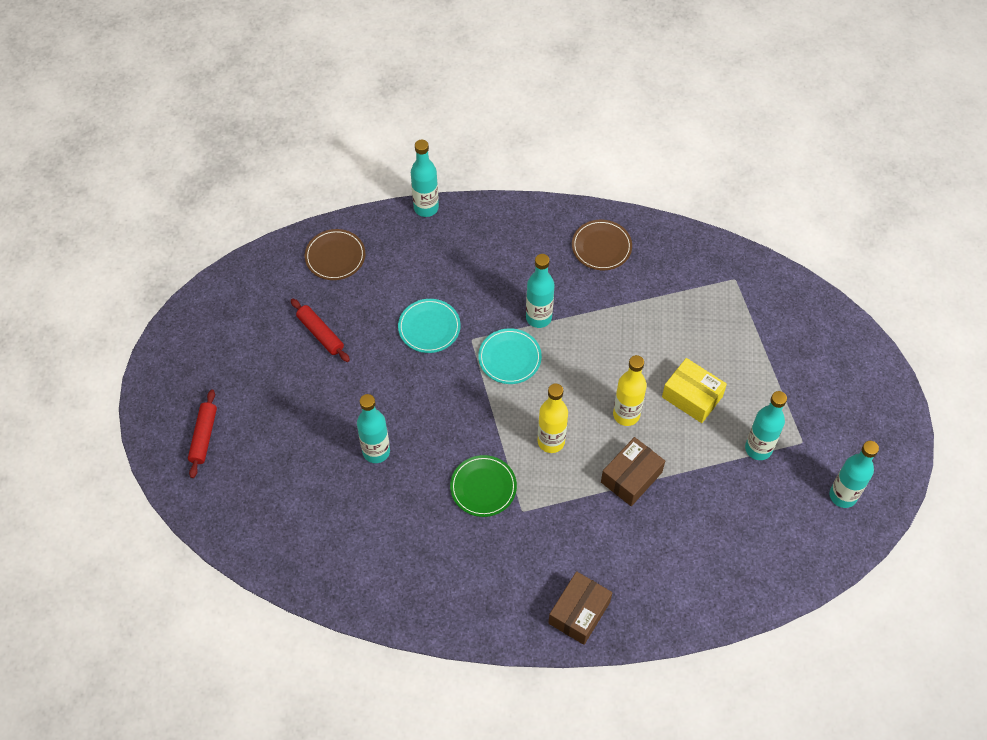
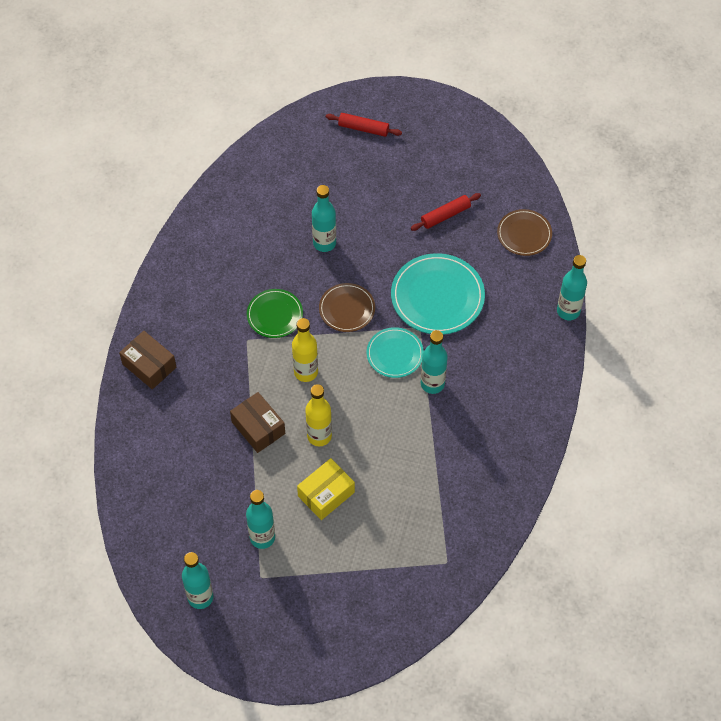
camera: 100 degrees right, 0 degrees up
turquoise plate [398,299,461,353] -> turquoise plate [391,253,485,335], size x1.67
brown plate [572,220,632,270] -> brown plate moved to [319,283,375,332]

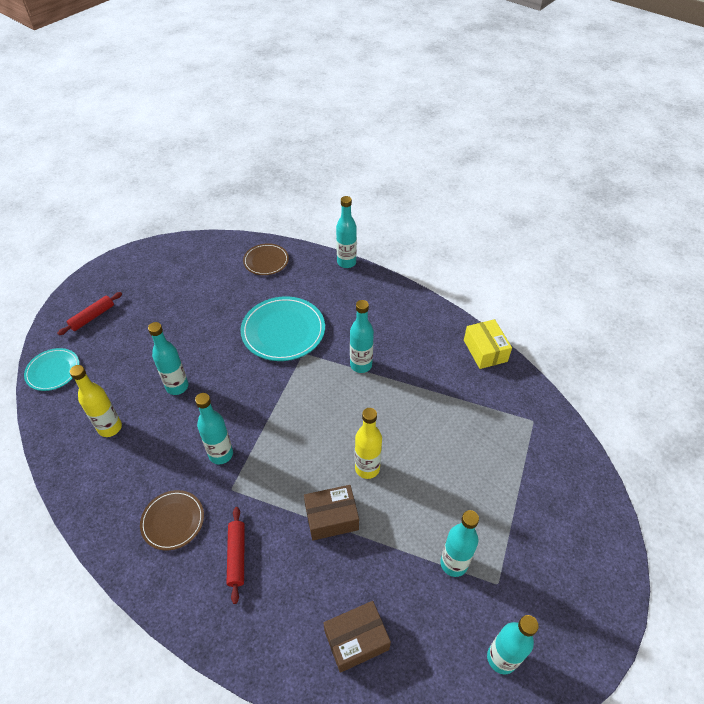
camera: 65 degrees left, 10 degrees down
brown box [119,331,176,389] -> brown box moved to [323,601,391,673]
green plate [247,289,303,338] -> turquoise bottle [195,393,233,464]
yellow bottle [292,318,318,382] -> yellow bottle moved to [70,365,122,437]
yellow box [297,458,355,520] -> yellow box moved to [464,319,512,369]
brown plate [319,283,375,332] -> brown plate moved to [140,490,204,550]
turquoise plate [367,327,424,378] -> turquoise plate moved to [24,348,80,391]
red rolling pin [411,193,481,231] -> red rolling pin moved to [227,507,245,604]

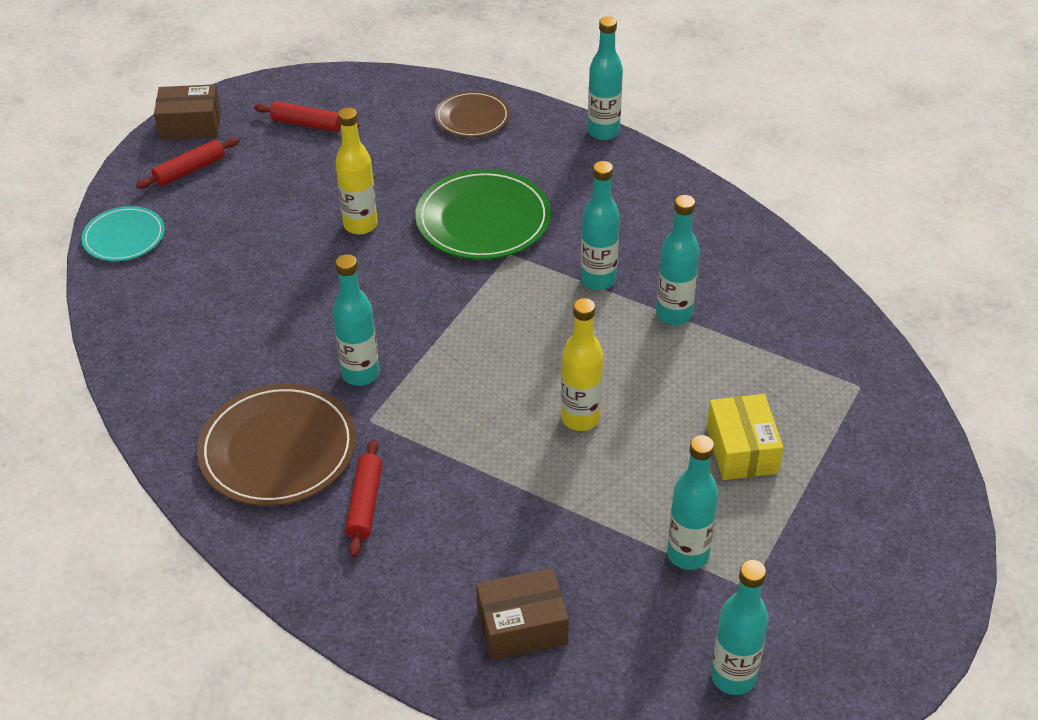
camera: 10 degrees right, 5 degrees down
yellow bottle [70,365,122,437] -> yellow bottle moved to [335,107,378,234]
brown plate [140,490,204,550] -> brown plate [197,384,356,506], size x1.67
turquoise bottle [148,322,189,395] -> turquoise bottle moved to [656,195,700,325]
turquoise plate [241,297,325,361] -> green plate [415,169,551,260]
brown box [304,485,359,540] -> brown box moved to [154,84,221,140]
yellow box [464,319,512,369] -> yellow box moved to [707,394,783,480]
none -> red rolling pin [254,101,359,132]

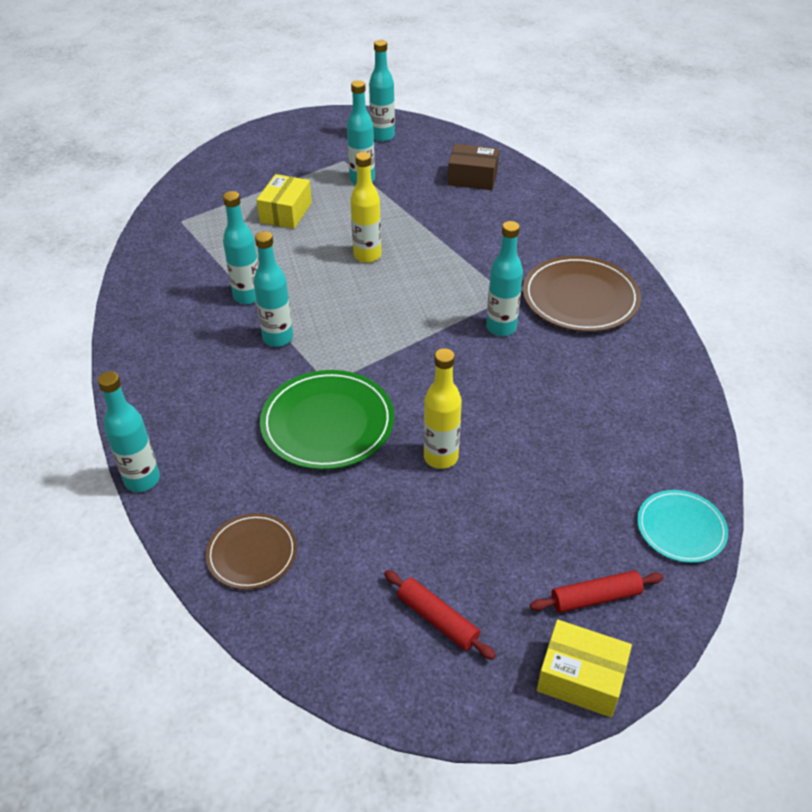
camera: 155 degrees left, 0 degrees up
brown box [154,84,221,140] -> yellow box [537,620,632,717]
red rolling pin [345,439,382,557] -> none

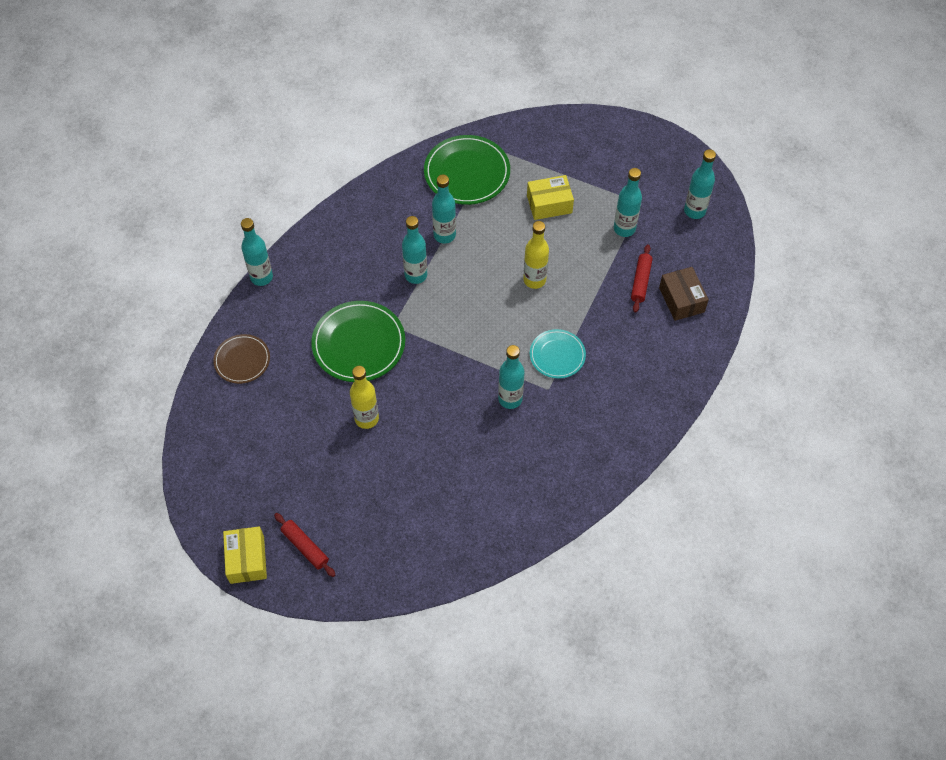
camera: 60 degrees right, 15 degrees up
red rolling pin [384,570,496,660] -> red rolling pin moved to [631,244,653,312]
brown plate [523,256,641,332] -> none
turquoise plate [637,490,728,563] -> turquoise plate moved to [530,329,586,379]
none -> green plate [424,135,510,205]

